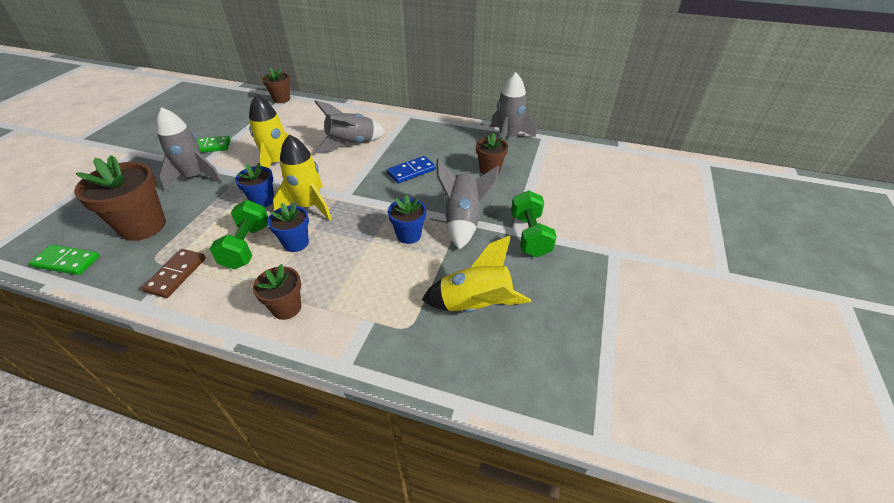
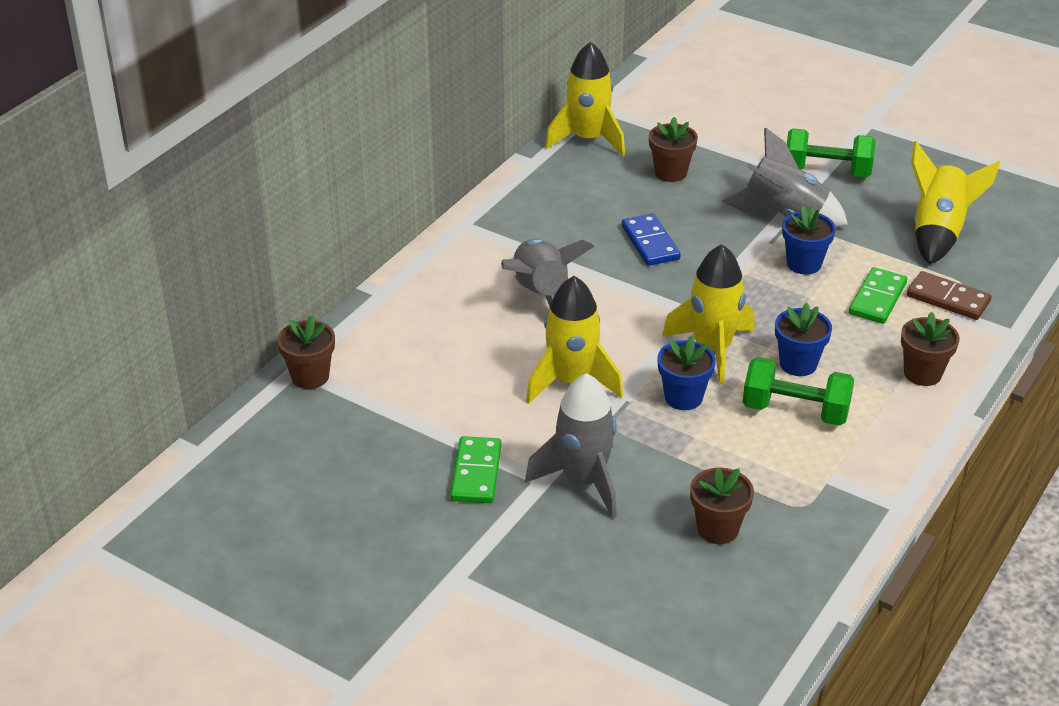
camera: 75 degrees left, 5 degrees down
green domino [29,245,100,275] -> green domino moved to [849,267,907,324]
brown flower pot [74,155,166,241] -> brown flower pot [690,467,754,544], size x0.58
brown domino [142,249,206,298] -> brown domino moved to [907,271,992,320]
grey rocket [490,72,536,141] -> yellow rocket [545,42,625,156]

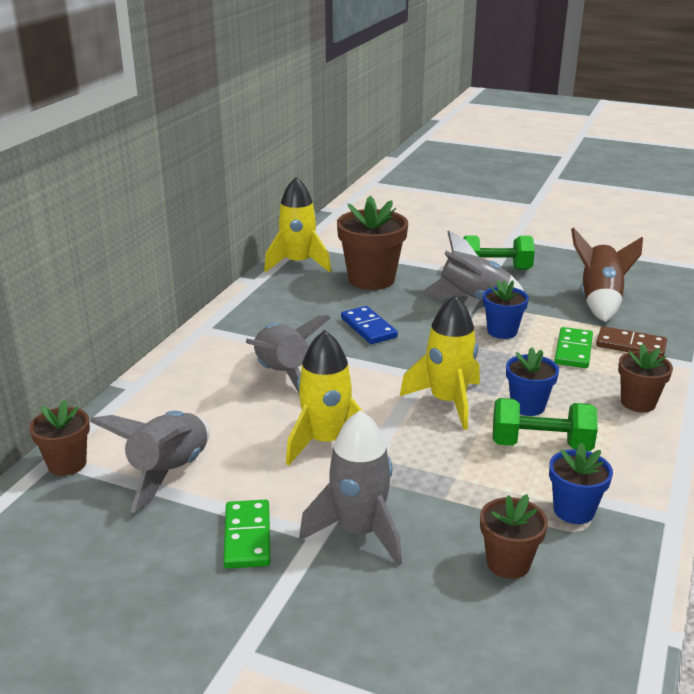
camera: 10 degrees left, 10 degrees down
brown flower pot [649,117,698,182] -> brown flower pot [337,196,408,290], size x1.74
blue flower pot [658,336,716,410] -> blue flower pot moved to [549,442,613,524]
yellow rocket [911,141,1001,265] -> brown rocket [571,227,643,322]
none -> grey rocket [89,411,210,513]

